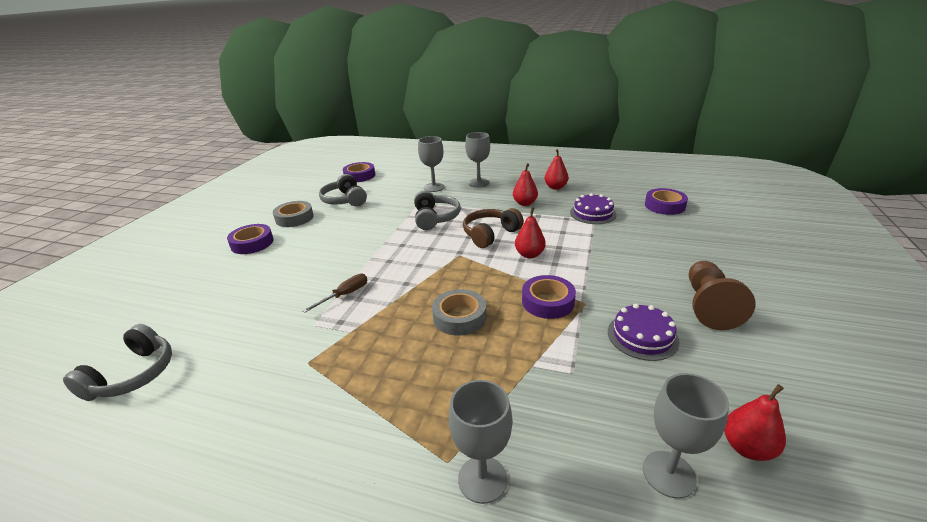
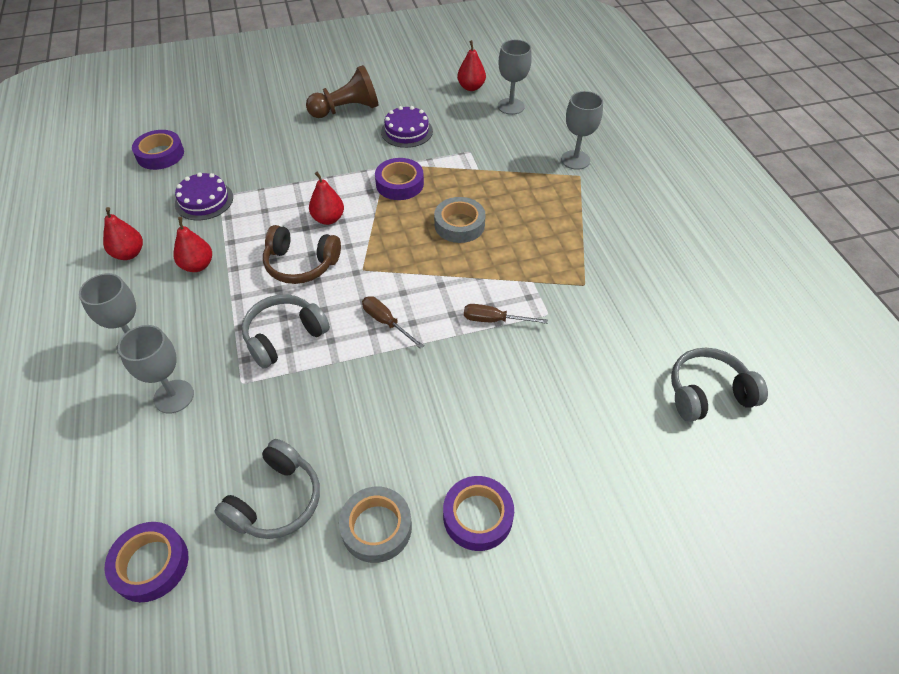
camera: 125 degrees left, 20 degrees up
none -> brown screwdriver [362,296,424,349]

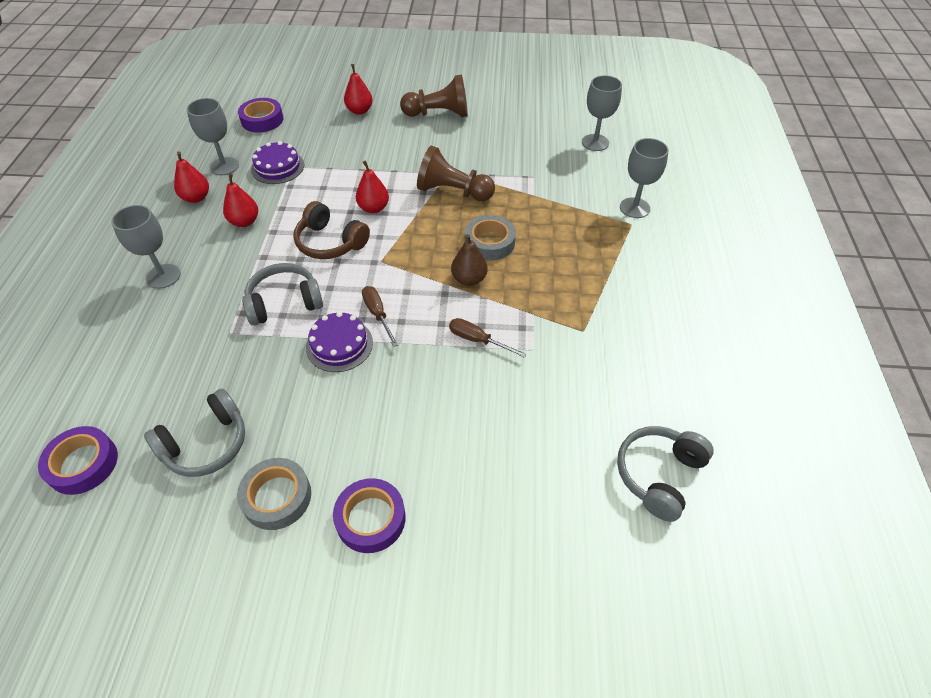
camera: 20 degrees right, 0 degrees up
grey goblet [118,325,194,414] -> grey goblet moved to [187,98,239,175]
purple tape [375,158,424,200] -> brown pawn [417,146,495,201]
purple cake [381,106,433,148] -> purple cake moved to [306,312,373,372]
red pear [457,40,486,91] -> red pear moved to [344,64,373,115]
grey headphones [671,348,768,422] -> grey headphones turned 60 degrees counterclockwise [617,426,714,522]
none -> brown pear [451,234,488,286]

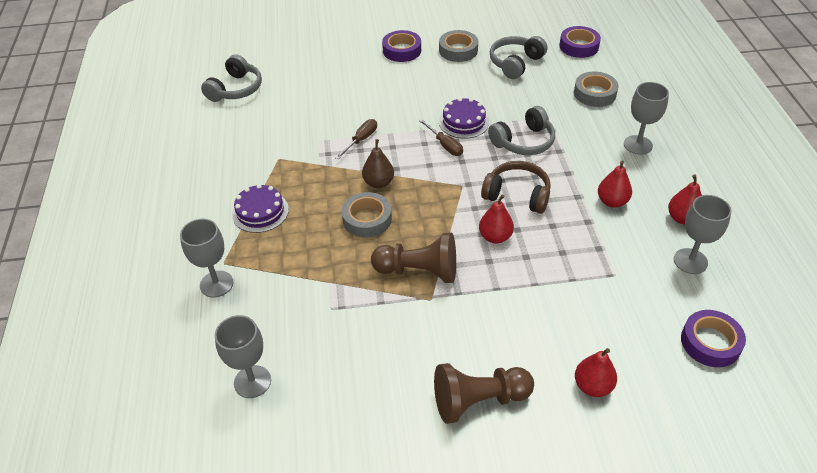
camera: 170 degrees right, 5 degrees down
purple cake [251,141,304,184] -> purple cake moved to [232,184,289,233]
brown screwdriver [449,318,527,358] -> brown screwdriver turned 75 degrees counterclockwise [335,119,377,159]
none -> grey tape [574,72,619,107]

